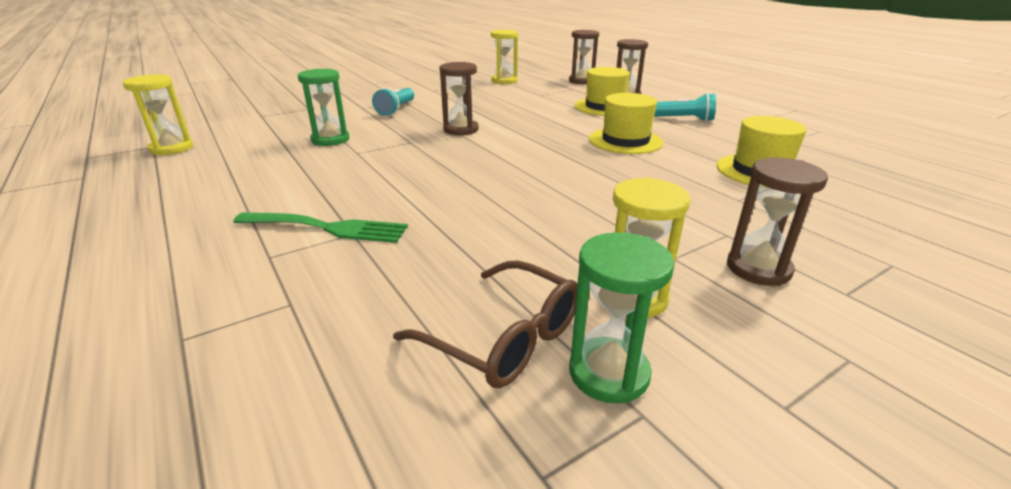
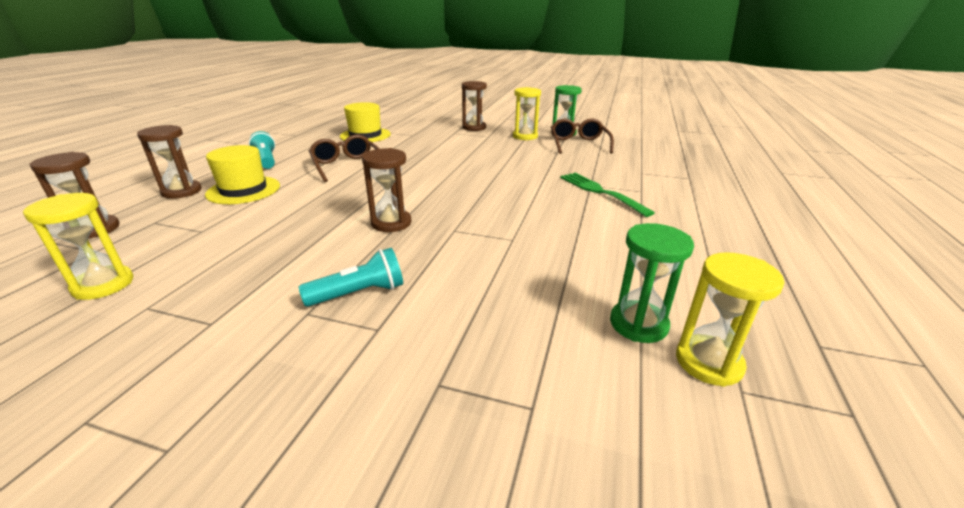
camera: 130 degrees left, 0 degrees up
green hourglass [298,69,349,146] -> green hourglass moved to [610,223,694,343]
yellow hat [589,93,663,154] -> brown glasses [309,135,380,182]

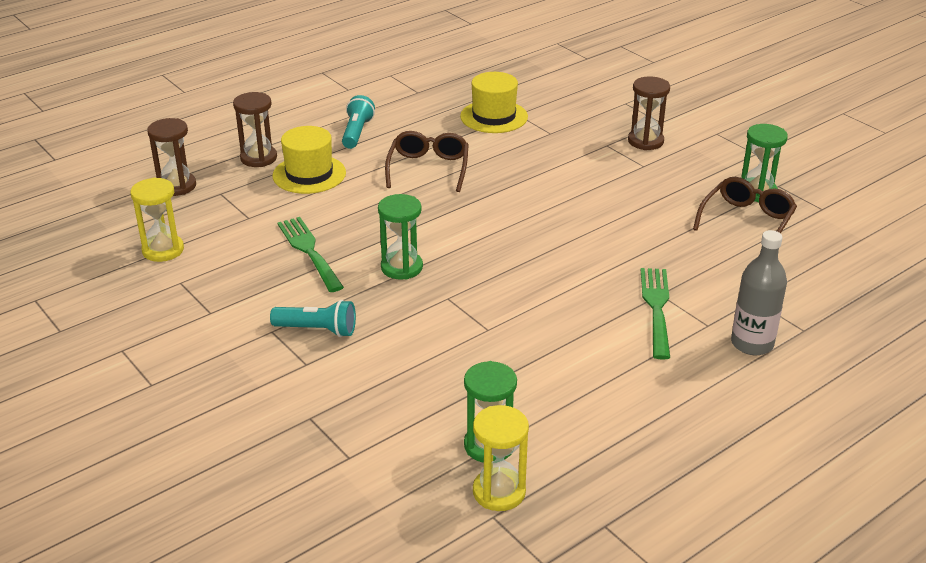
camera: 35 degrees right, 5 degrees up
brown hourglass [362,148,411,232] -> green hourglass [378,194,423,280]
yellow hourglass [513,87,541,140] -> none
none -> green fork [277,217,344,292]
none -> grey bottle [731,230,787,355]

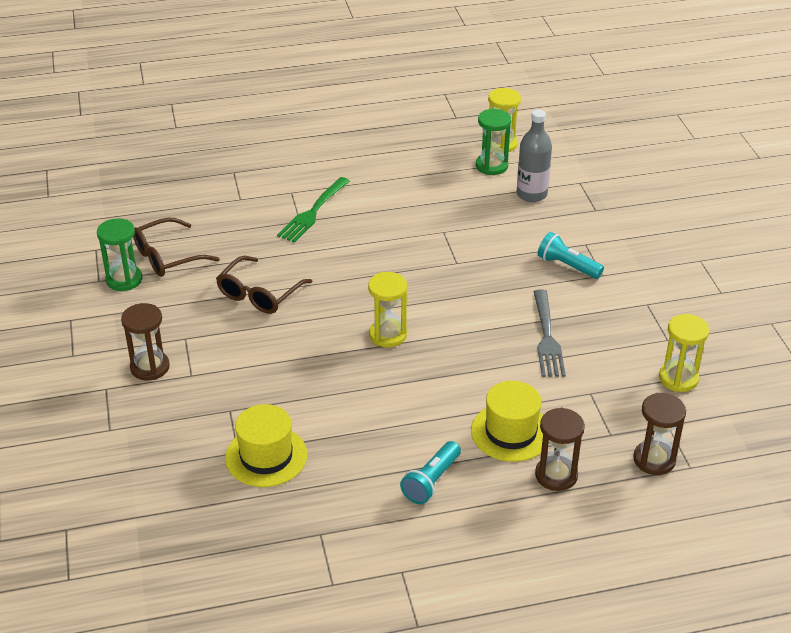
camera: 155 degrees left, 5 degrees up
green fork [277,217,344,292] -> grey fork [533,289,566,377]
green hourglass [378,194,423,280] -> none
brown glasses [385,131,469,192] -> brown glasses moved to [216,256,312,314]
grey bottle [731,230,787,355] -> grey bottle moved to [517,109,552,202]
none -> yellow hourglass [368,272,407,348]

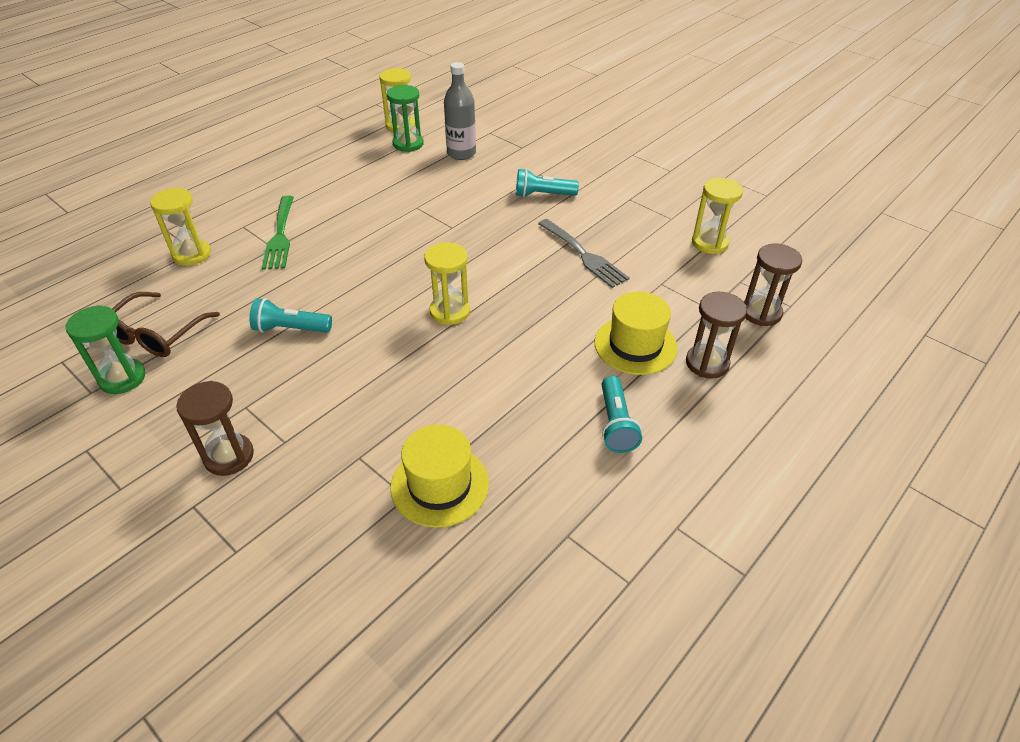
camera: 35 degrees left, 5 degrees up
brown glasses [216,256,312,314] -> turquoise flashlight [249,298,332,333]
none -> yellow hourglass [150,187,211,266]

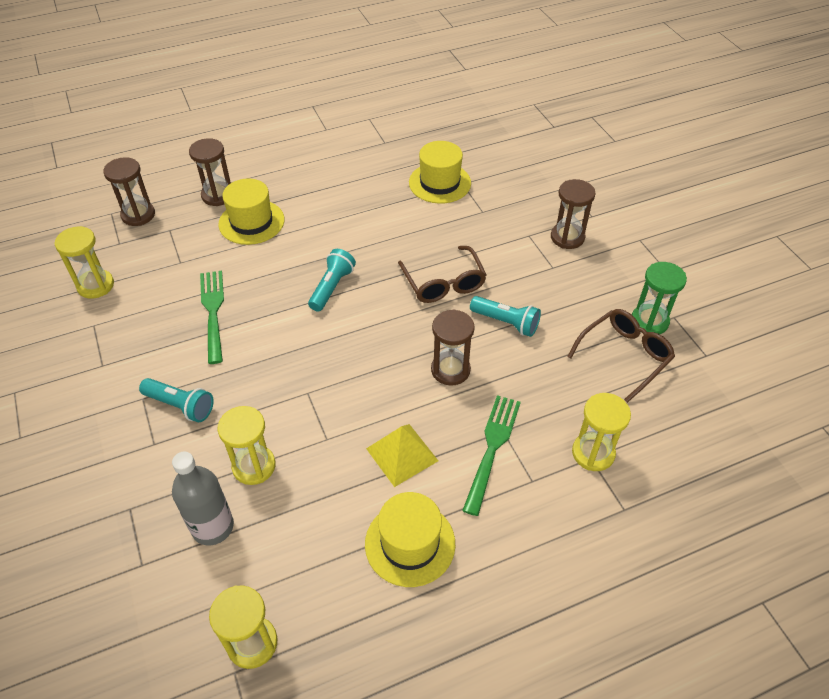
camera: 155 degrees left, 5 degrees up
green hourglass [387,85,424,152] -> none
yellow hourglass [424,242,470,325] -> yellow hourglass moved to [218,406,276,485]
grey fork [538,219,630,288] -> green fork [200,270,224,364]
turquoise flashlight [602,376,642,453] -> turquoise flashlight moved to [308,249,356,312]
none -> yellow hat [365,492,455,587]
none -> yellow pyramid [366,424,438,487]
none -> brown glasses [398,246,486,303]
none -> brown hourglass [431,309,475,386]

